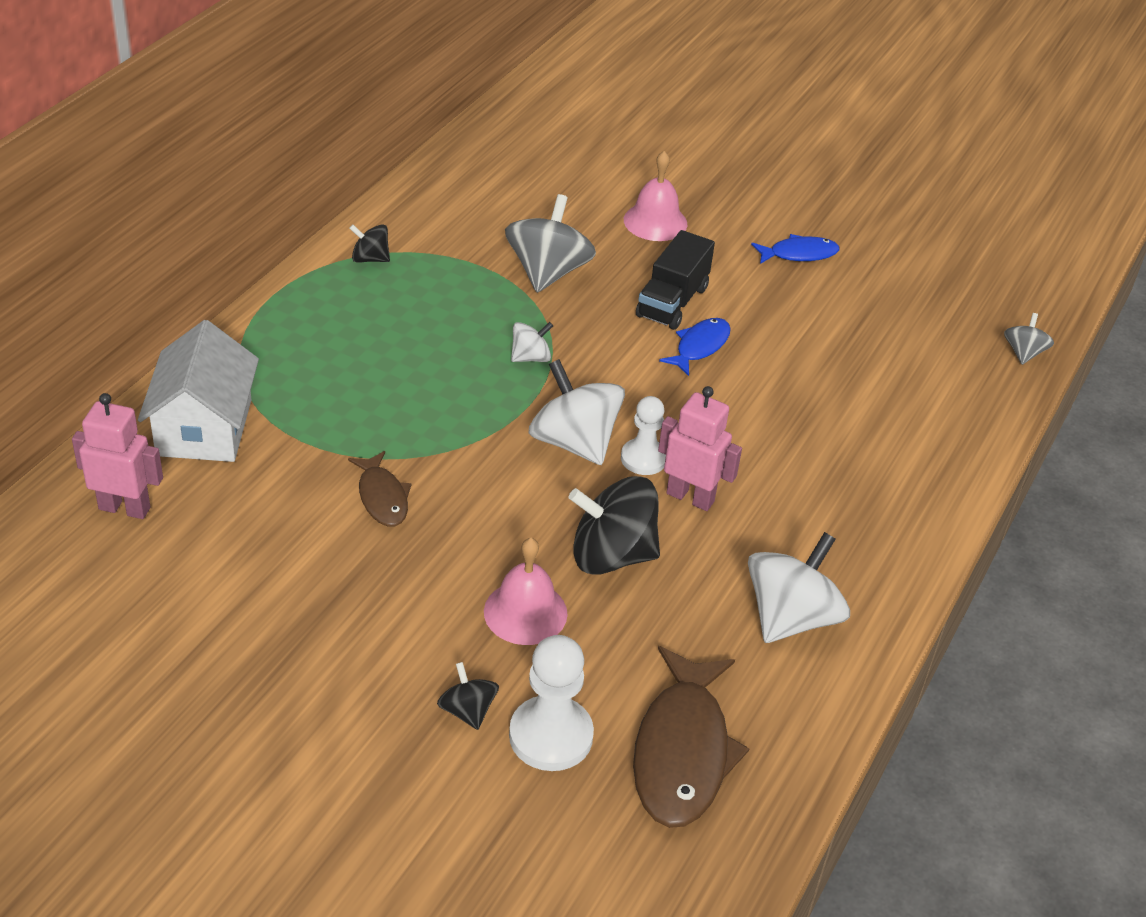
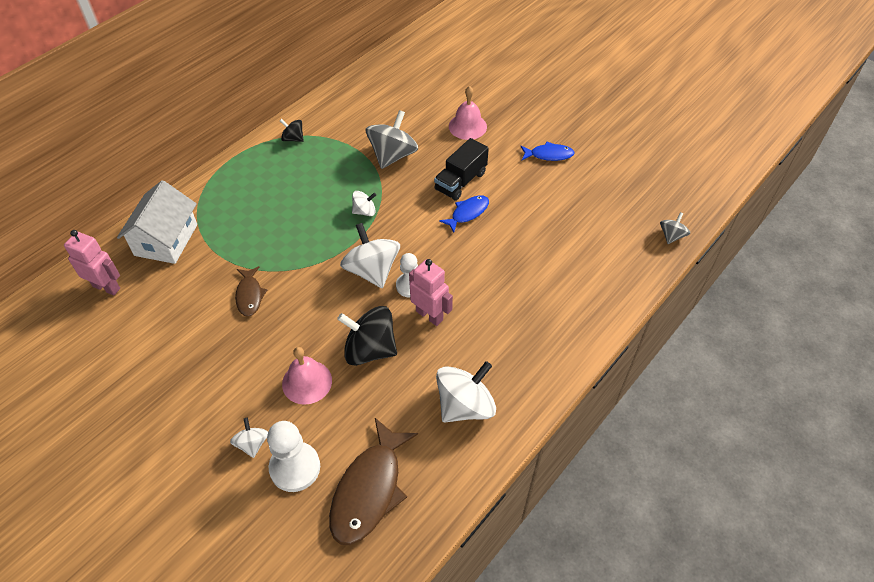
camera: 15 degrees right, 10 degrees up
black spinning top [437,662,499,730] -> white spinning top [230,418,268,458]

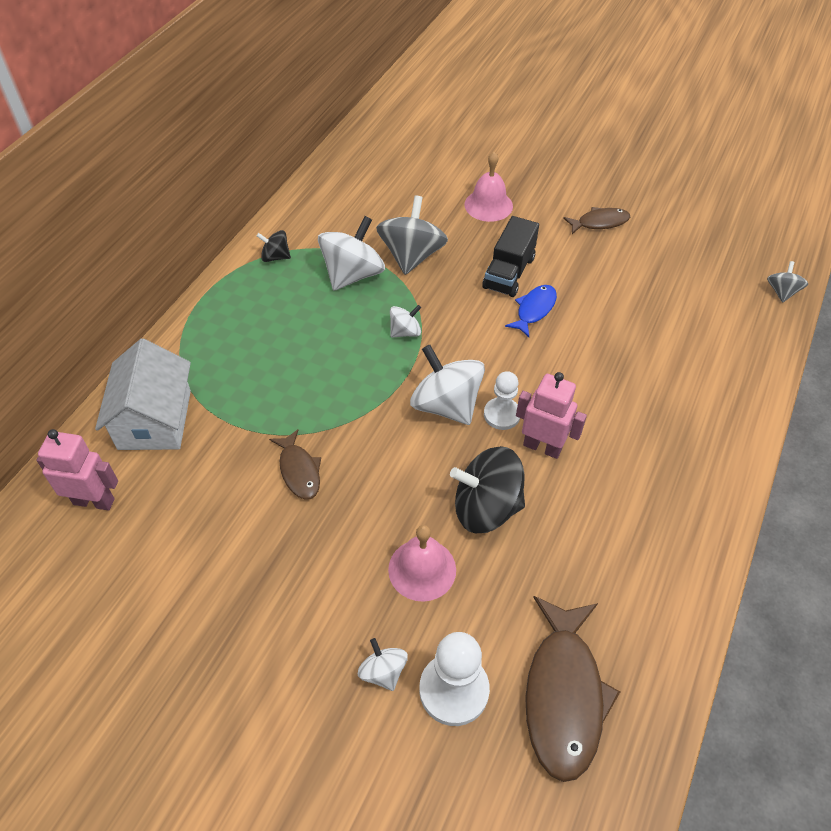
camera: 15 degrees left, 0 degrees up
white spinning top [436,361,496,423] -> white spinning top moved to [318,216,385,291]
blue fish [521,142,575,161] -> brown fish [563,207,630,234]

